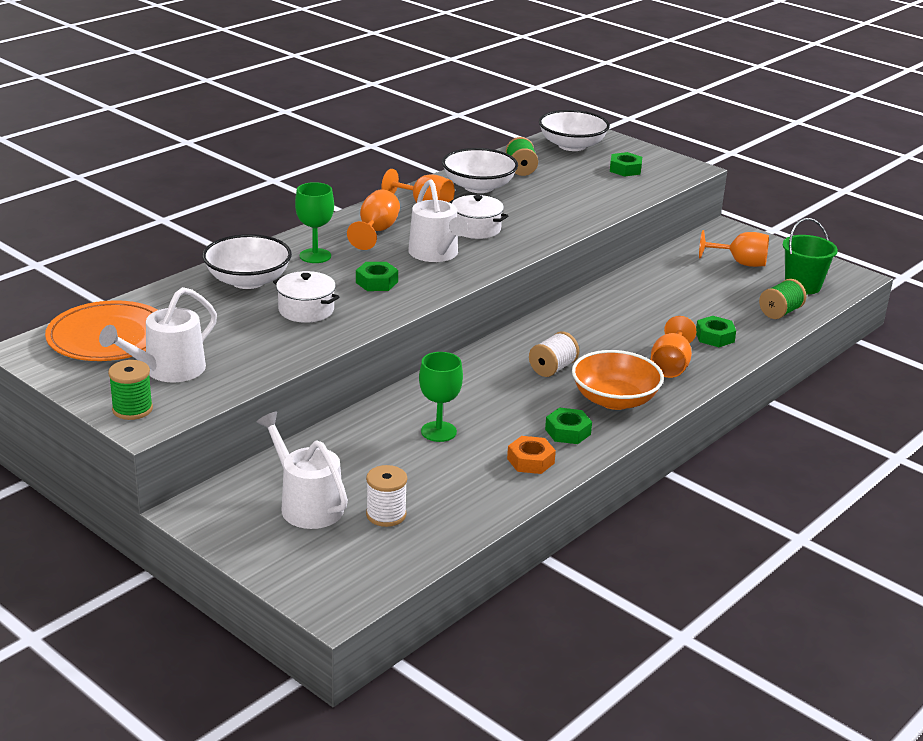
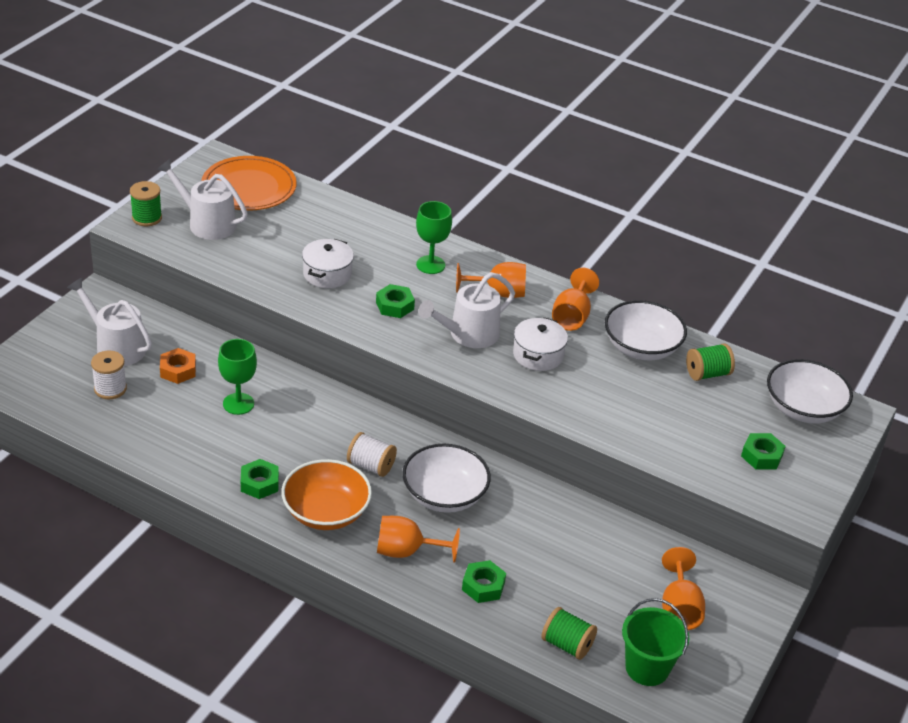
camera: 75 degrees right, 10 degrees up
white bowl [202,234,292,289] -> white bowl moved to [402,444,491,513]
white watering can [257,411,348,529] -> white watering can turned 90 degrees counterclockwise [67,278,152,366]
orange nut [507,436,556,474] -> orange nut moved to [160,348,196,384]

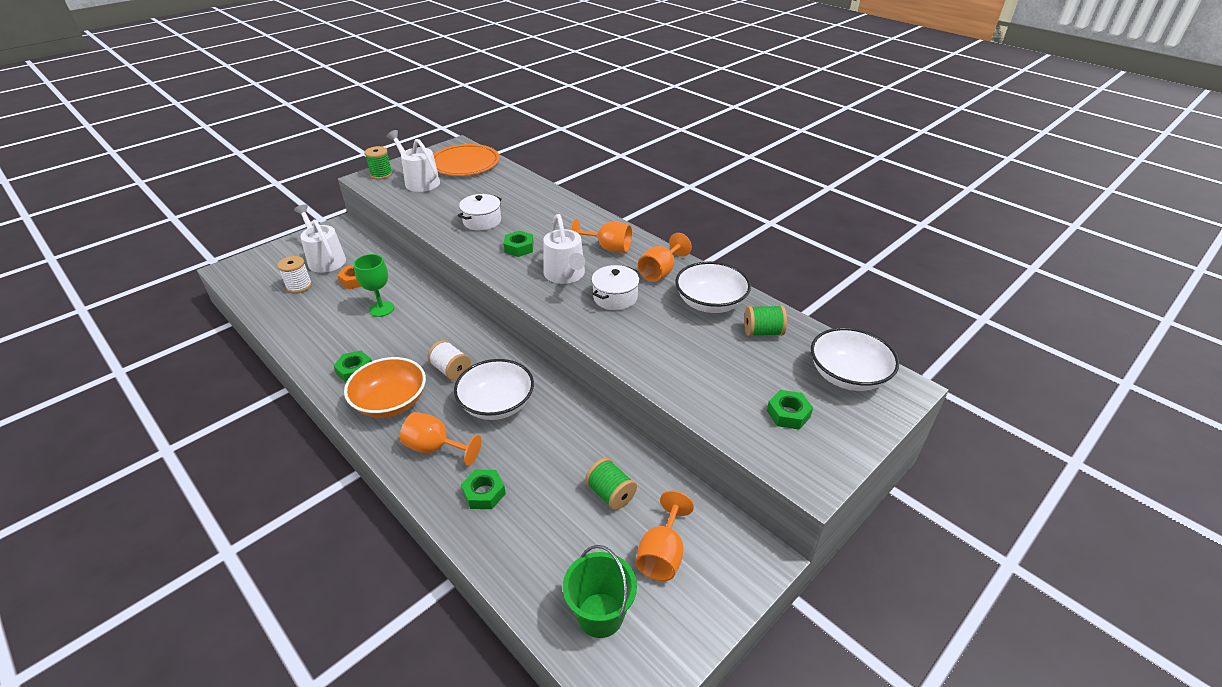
camera: 20 degrees right, 0 degrees up
green goblet [416,201,452,274] -> none
white watering can [419,272,515,348] -> white watering can turned 90 degrees counterclockwise [543,214,585,284]
green spool [541,607,597,660] -> green spool moved to [585,458,637,510]

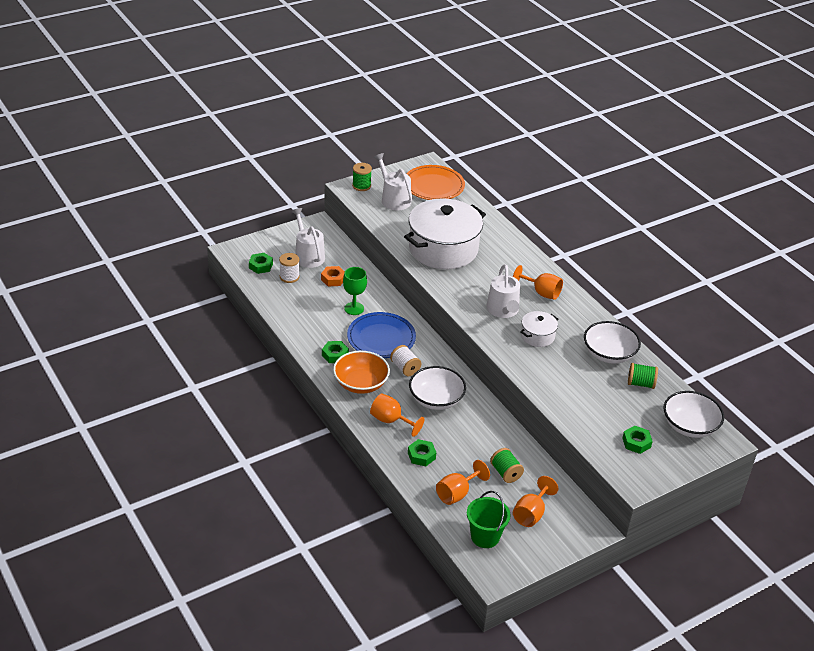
camera: 10 degrees right, 0 degrees up
white pot [458,194,502,231] -> white pot [404,198,486,269], size x2.20
green nut [504,231,534,257] -> green nut moved to [249,253,273,274]
orange goblet [638,233,692,282] -> orange goblet moved to [436,460,490,505]
none -> blue plate [347,312,416,358]

